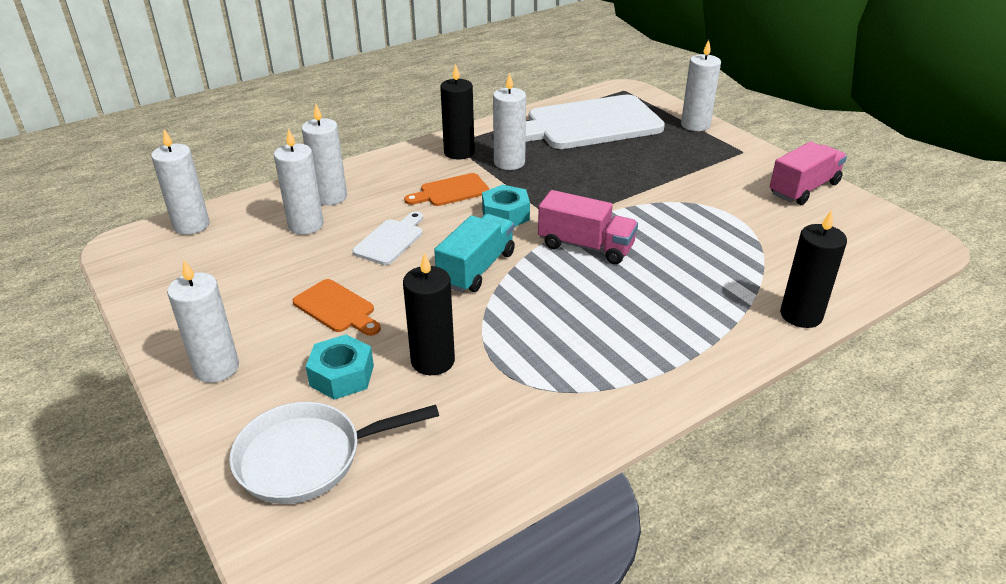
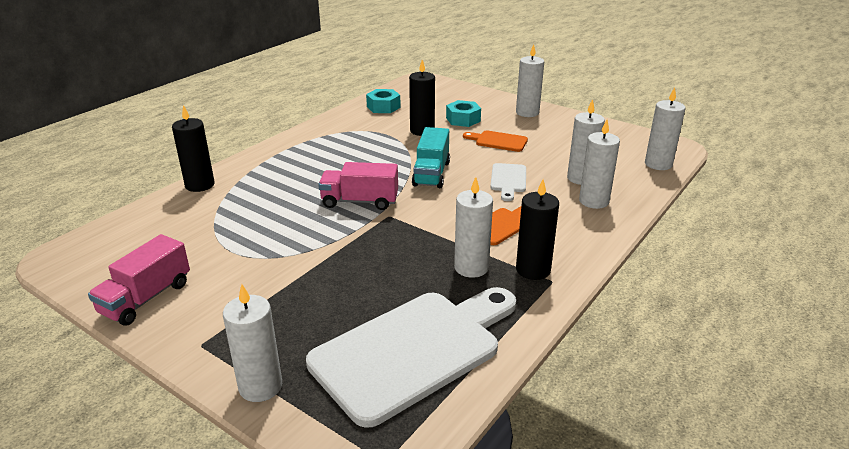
camera: 160 degrees right, 5 degrees down
white pan [229,402,439,504] -> none
turquoise nut [482,184,530,227] -> turquoise nut moved to [366,89,401,113]

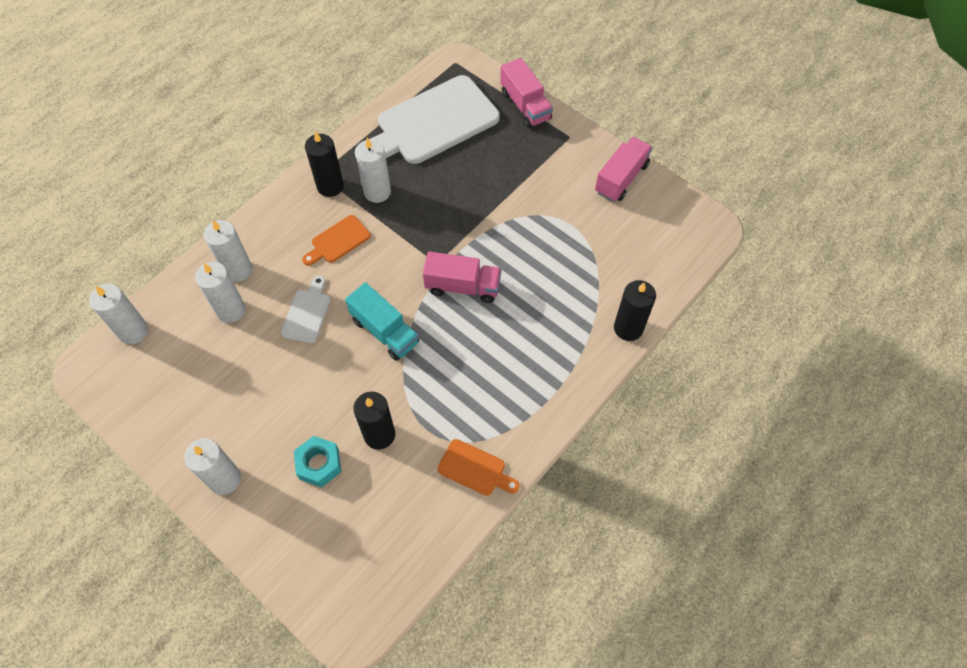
camera: 175 degrees left, 30 degrees up
white candle [223,284,282,402] -> pink truck [500,58,553,128]
turquoise nut [366,89,401,113] -> none
turquoise truck [412,127,450,188] -> turquoise truck turned 120 degrees clockwise [345,282,419,361]
orange cutting board [463,131,528,152] -> orange cutting board moved to [438,439,520,496]

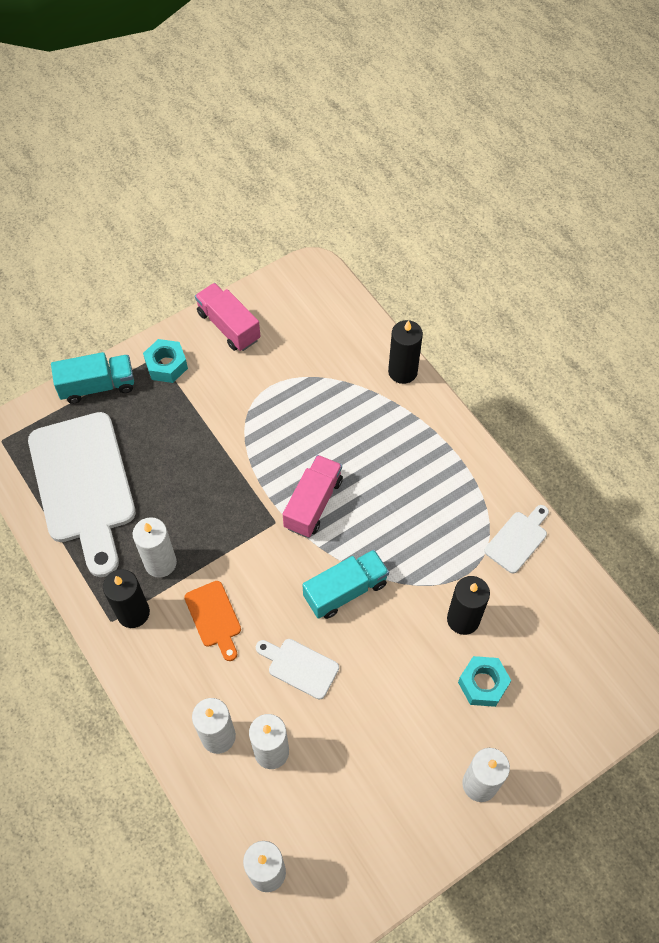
camera: 75 degrees left, 0 degrees up
orange cutting board [438,439,520,496] -> white cutting board [484,505,549,574]
pink truck [500,58,553,128] -> turquoise truck [51,352,134,404]
none -> turquoise nut [143,339,188,383]

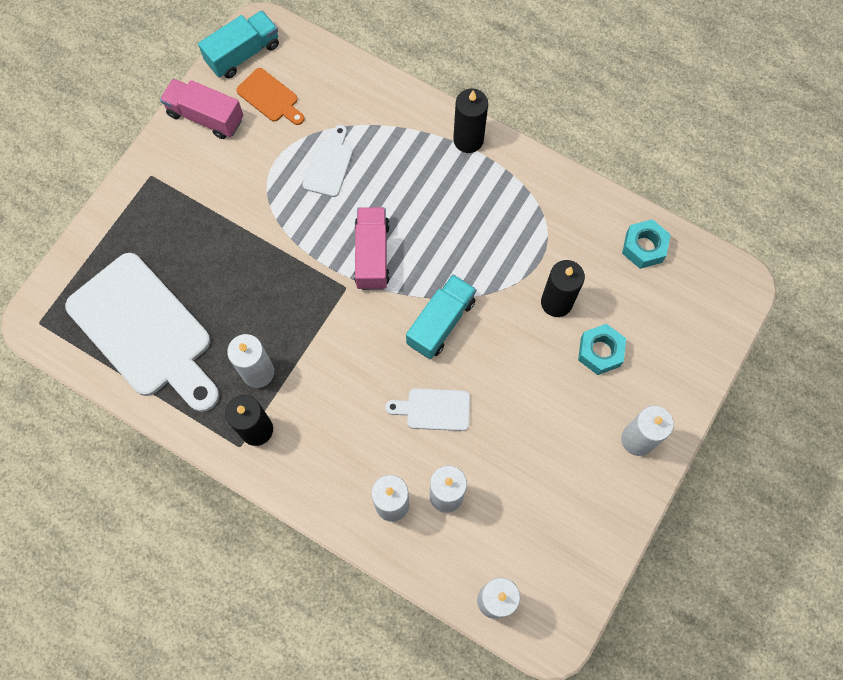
camera: 25 degrees left, 10 degrees up
turquoise truck [51,352,134,404] -> turquoise truck moved to [198,11,279,78]
turquoise nut [143,339,188,383] -> turquoise nut moved to [622,219,671,269]
orange cutting board [184,581,241,661] -> orange cutting board moved to [236,68,304,125]
black candle [388,320,423,384] -> black candle moved to [453,89,488,153]
white cutting board [484,505,549,574] -> white cutting board moved to [303,125,353,197]

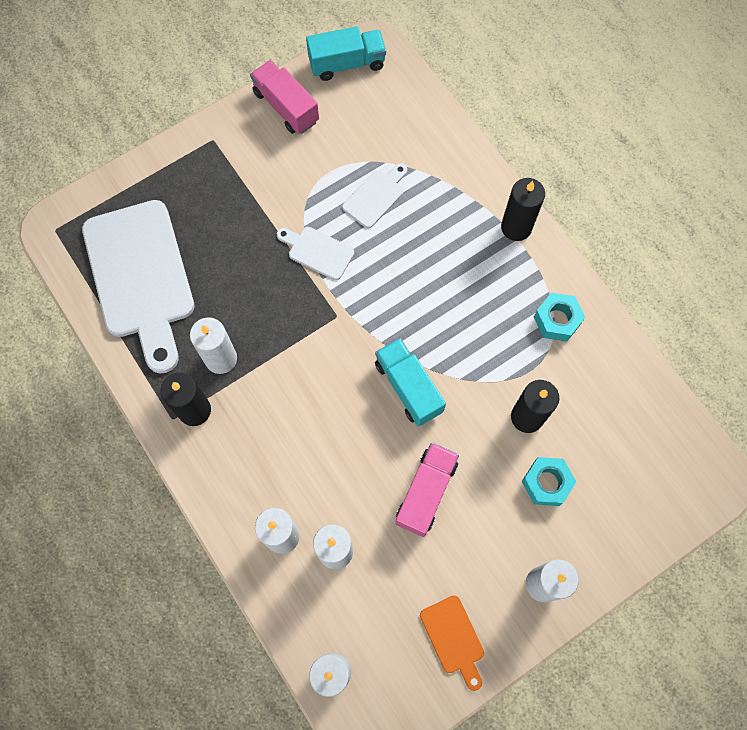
camera: 25 degrees right, 0 degrees up
orange cutting board [236,68,304,125] -> orange cutting board moved to [420,596,484,691]
pink truck [354,207,390,290] -> pink truck moved to [395,443,459,537]
white cutting board [385,388,470,431] -> white cutting board moved to [277,227,354,280]
turquoise truck [406,274,476,359] -> turquoise truck turned 90 degrees counterclockwise [375,338,446,427]
turquoise nut [622,219,671,269] -> turquoise nut moved to [534,293,585,341]

